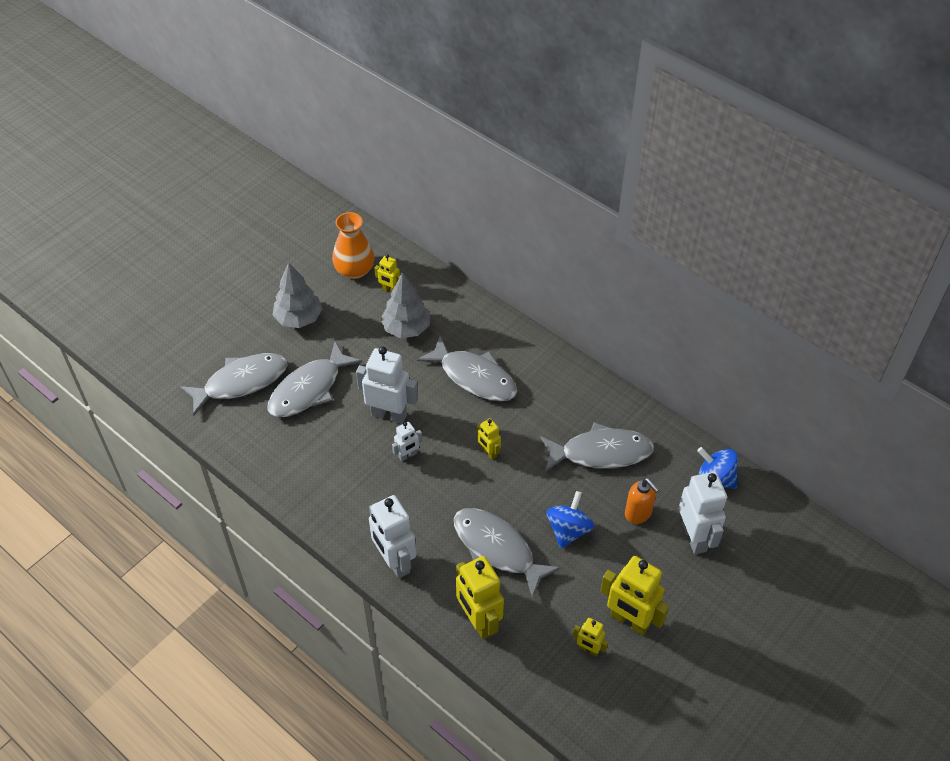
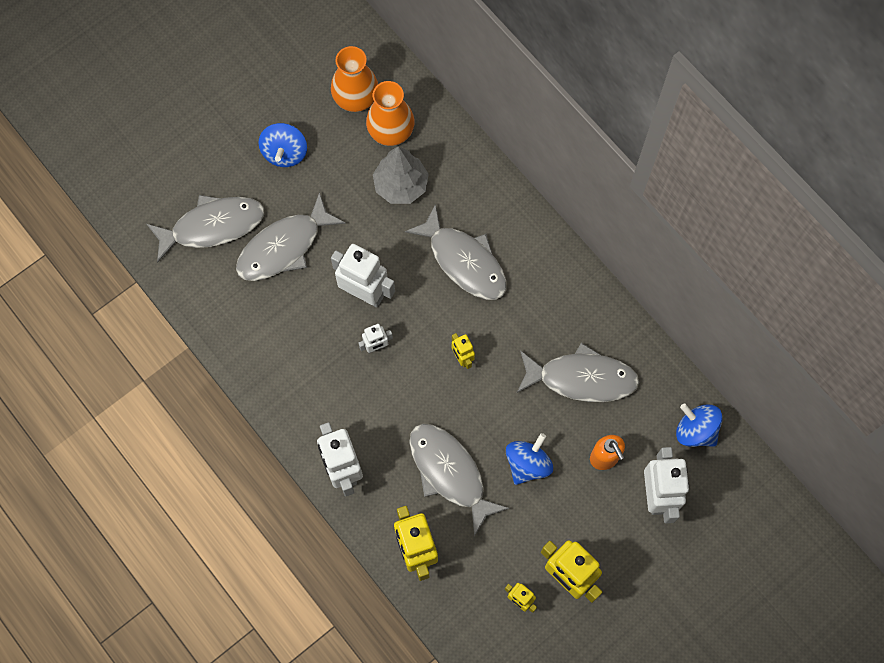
camera: 10 degrees right, 20 degrees up
grey tree [272,262,322,328] -> blue spinning top [258,123,307,167]
yellow robot [374,254,401,292] -> orange vase [366,81,415,146]

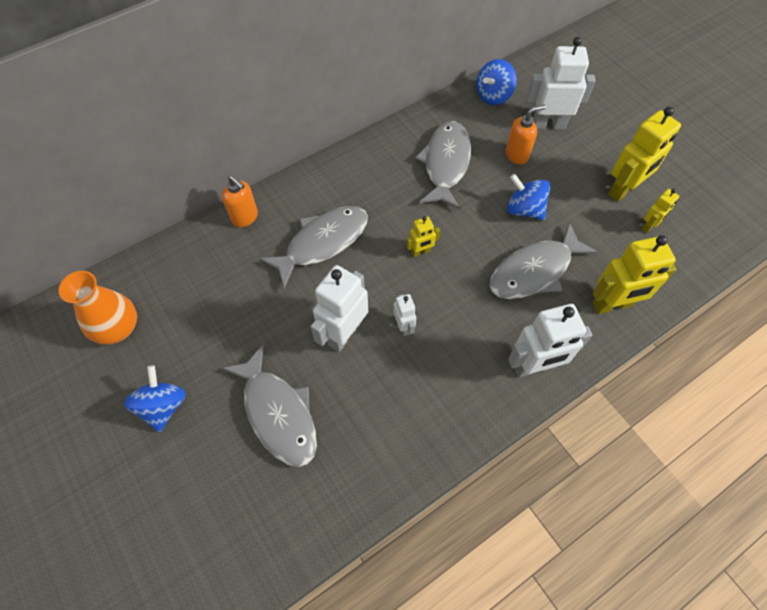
camera: 85 degrees left, 10 degrees down
grey fish [147,195,264,263] -> none
blue spinning top [258,123,307,167] -> blue spinning top turned 105 degrees counterclockwise [124,365,186,432]
orange vase [366,81,415,146] -> none
grey tree [373,146,429,204] -> none
none -> orange soap dispenser [222,175,258,227]

